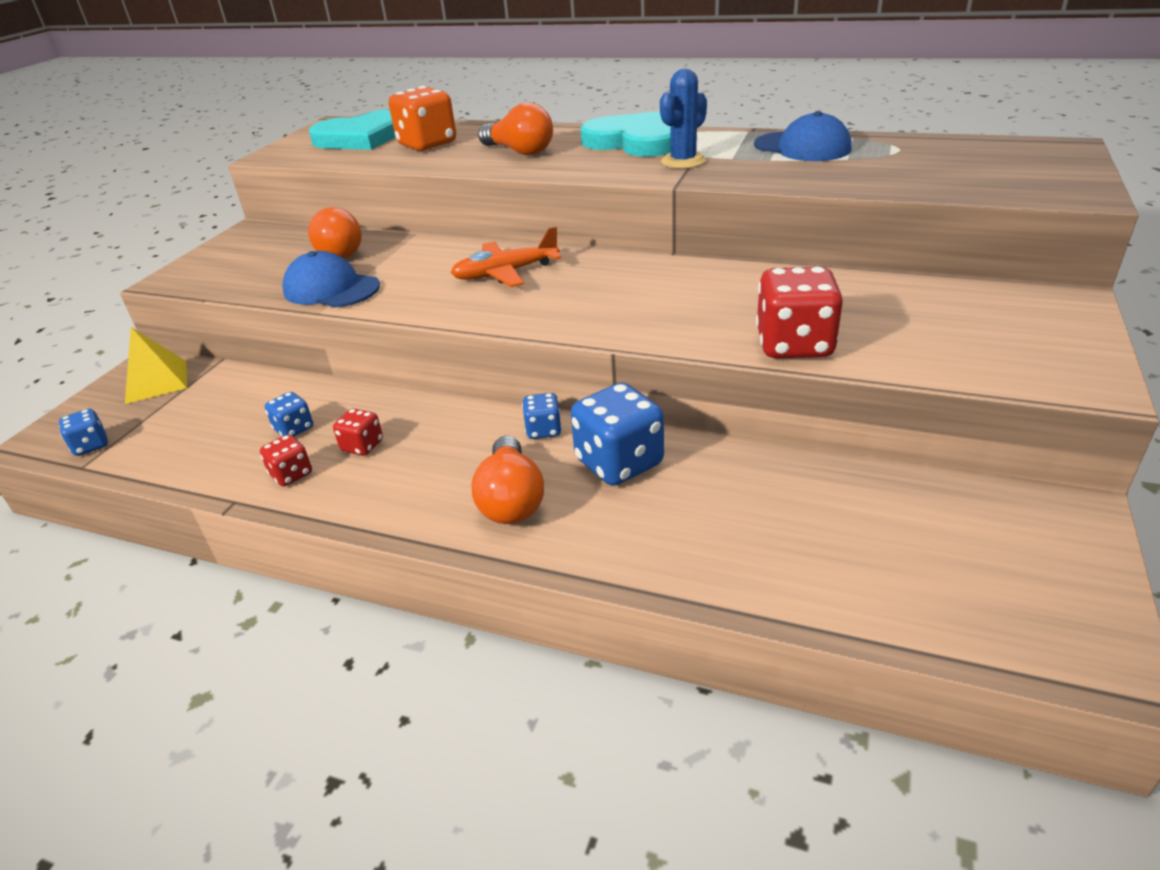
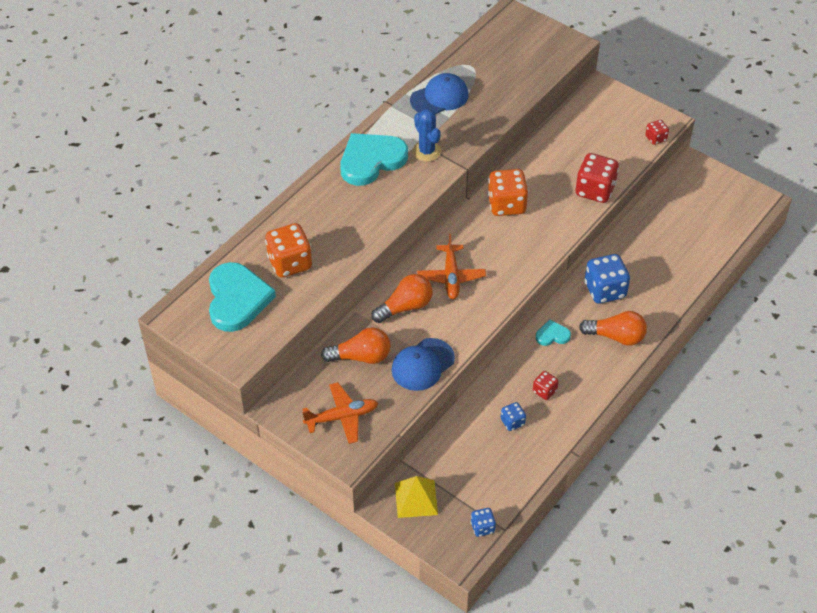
camera: 75 degrees left, 15 degrees up
red dice [260,434,312,486] -> red dice moved to [645,120,669,145]
orange light bulb [478,102,553,155] -> orange light bulb moved to [371,274,433,323]
blue dice [522,393,562,439] -> none
none -> orange plane [302,382,378,444]
none -> orange dice [488,169,529,216]
none -> turquoise heart [536,319,571,346]

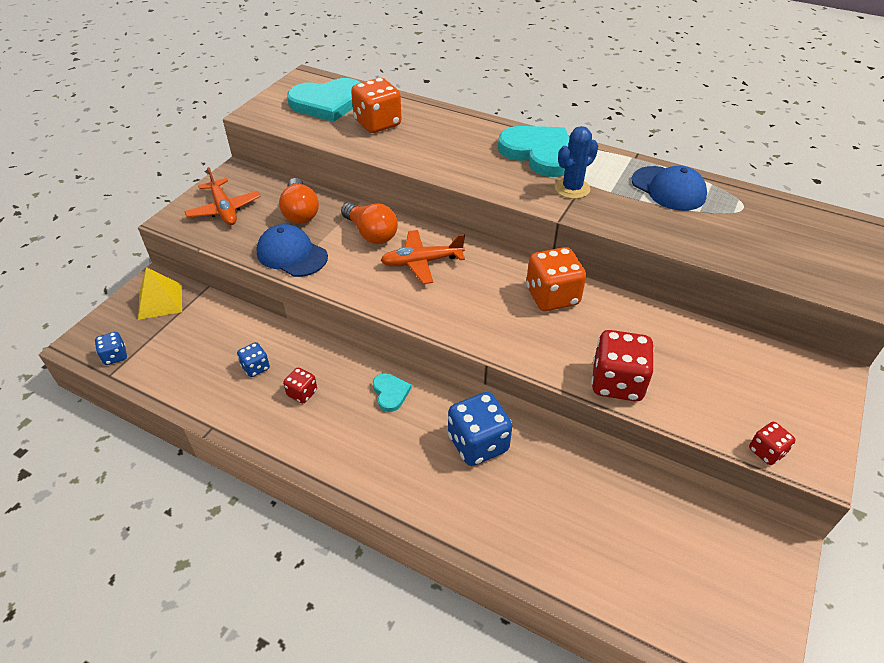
camera: 80 degrees right, 5 degrees down
orange light bulb [579,311,647,346] -> none

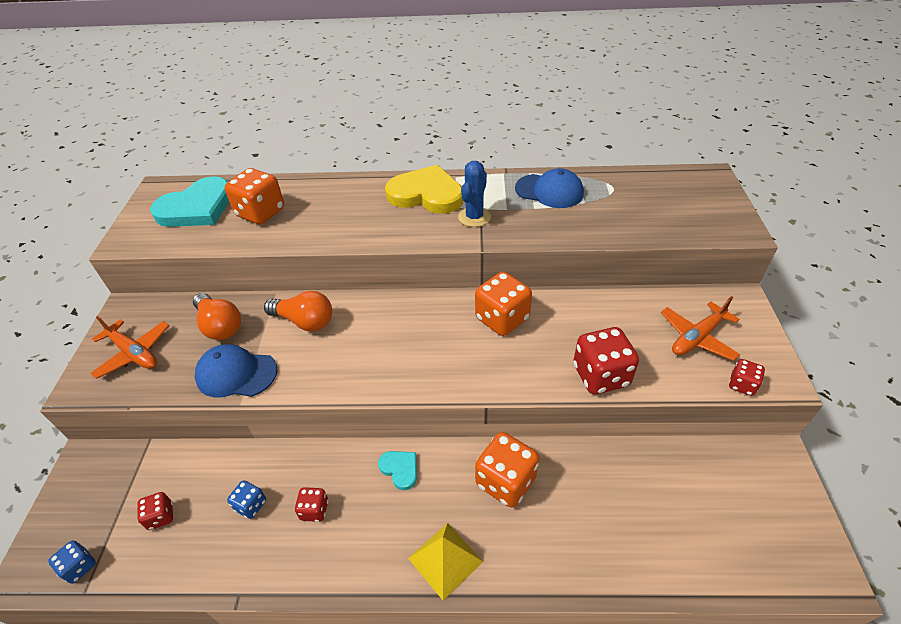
camera: 25 degrees left, 0 degrees up
yellow pyramid [138,267,182,320] -> yellow pyramid moved to [408,523,483,600]
orange plane [381,230,465,284] -> orange plane moved to [661,296,740,361]
blue dice [448,392,512,466] -> orange dice [475,432,539,508]
turquoise heart [498,126,569,177] -> yellow heart [385,165,463,214]
none -> red dice [137,492,173,530]

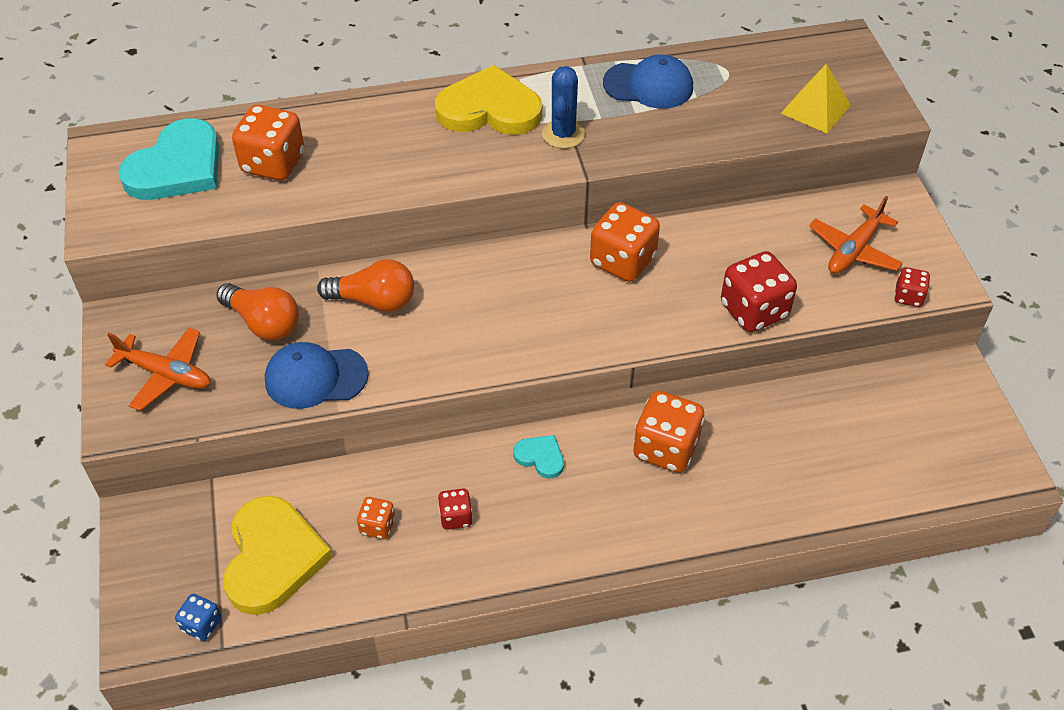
camera: 15 degrees left, 5 degrees up
red dice [137,492,173,530] -> yellow heart [223,496,333,615]
blue dice [227,480,266,519] -> orange dice [357,497,395,539]
yellow pyramid [408,523,483,600] -> yellow pyramid moved to [781,64,851,133]

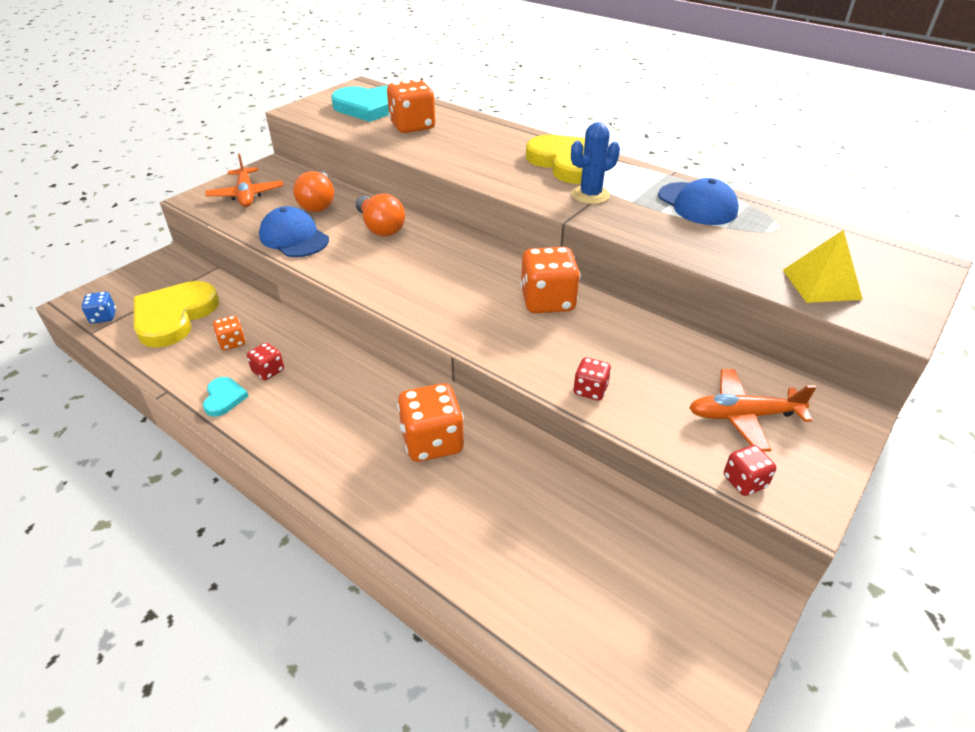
camera: 50 degrees right, 10 degrees down
yellow heart [223,496,333,615] -> yellow heart turned 150 degrees clockwise [134,281,219,348]
turquoise heart [513,435,564,478] -> turquoise heart moved to [203,377,248,417]
red dice [721,251,797,332] -> red dice [573,357,611,400], size x0.52

